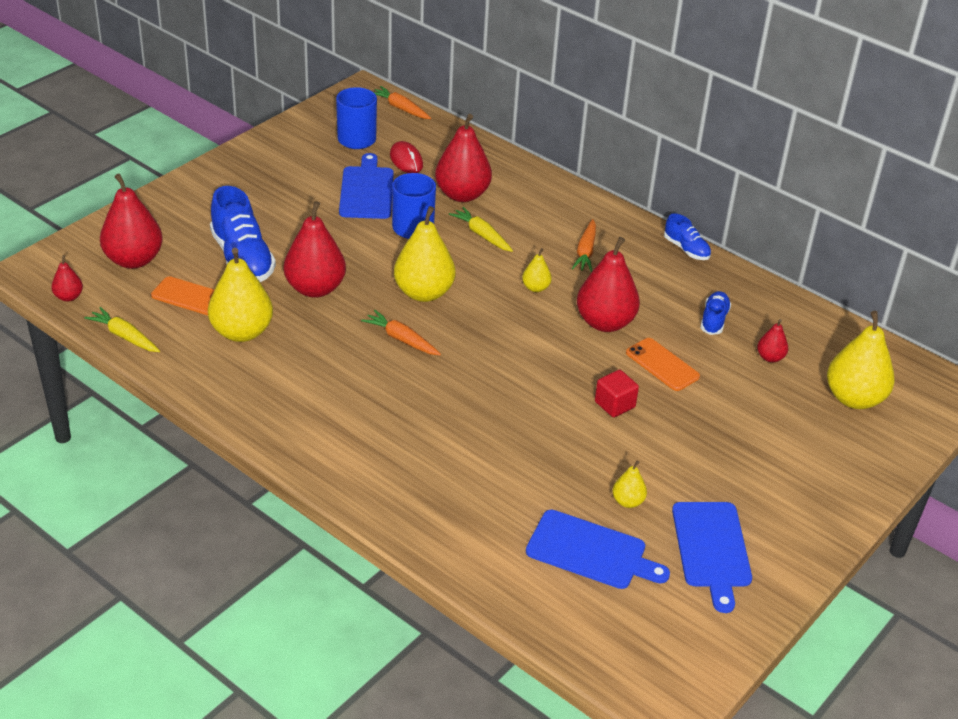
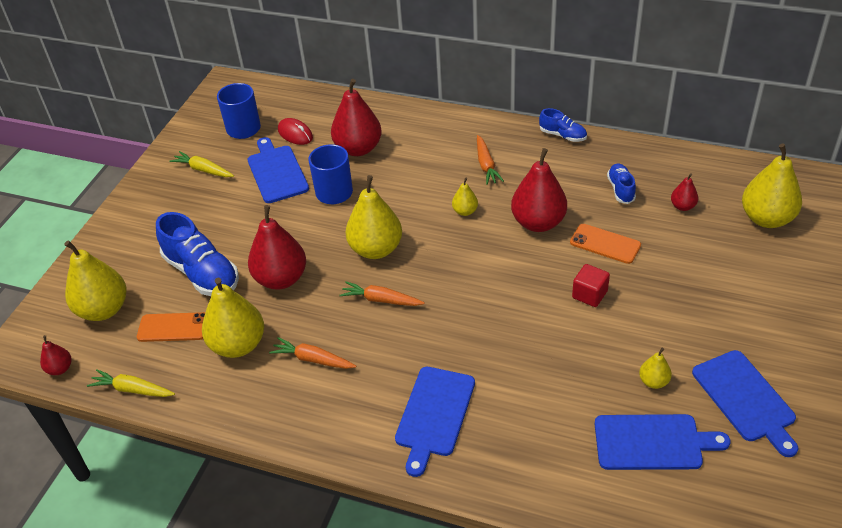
camera: 15 degrees left, 5 degrees up
red pear [100,174,163,269] -> yellow pear [64,240,127,321]
orange carrot [374,86,431,119] -> orange carrot moved to [269,337,356,369]
yellow carrot [449,207,513,252] -> yellow carrot moved to [169,151,234,177]
none -> blue cutting board [395,367,475,477]

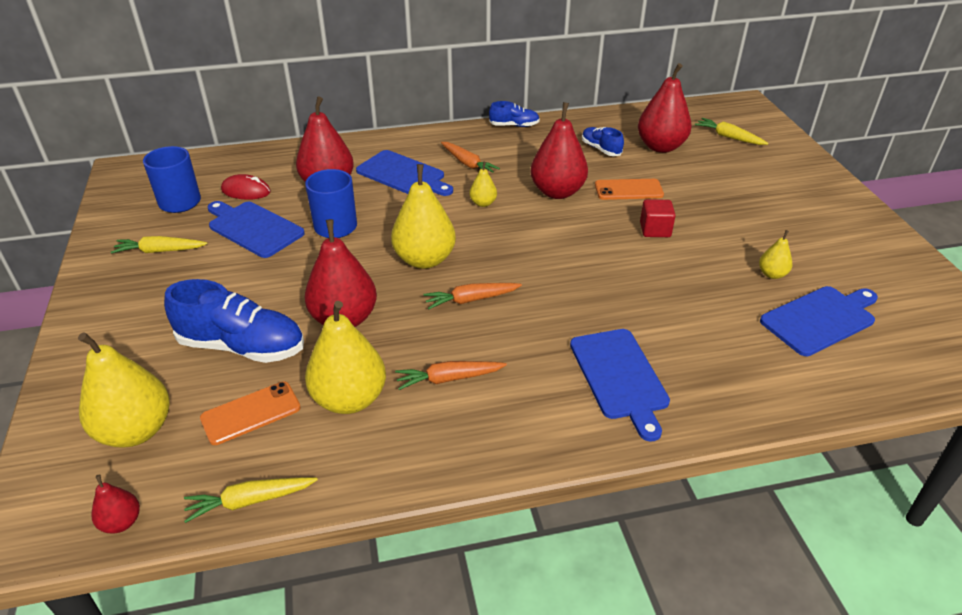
camera: 35 degrees left, 5 degrees down
red pear [671,174,698,211] -> red pear [638,63,692,153], size x2.07
blue cutting board [692,350,798,457] -> blue cutting board moved to [356,150,453,196]
yellow pear [742,144,802,228] -> yellow carrot [695,118,769,145]

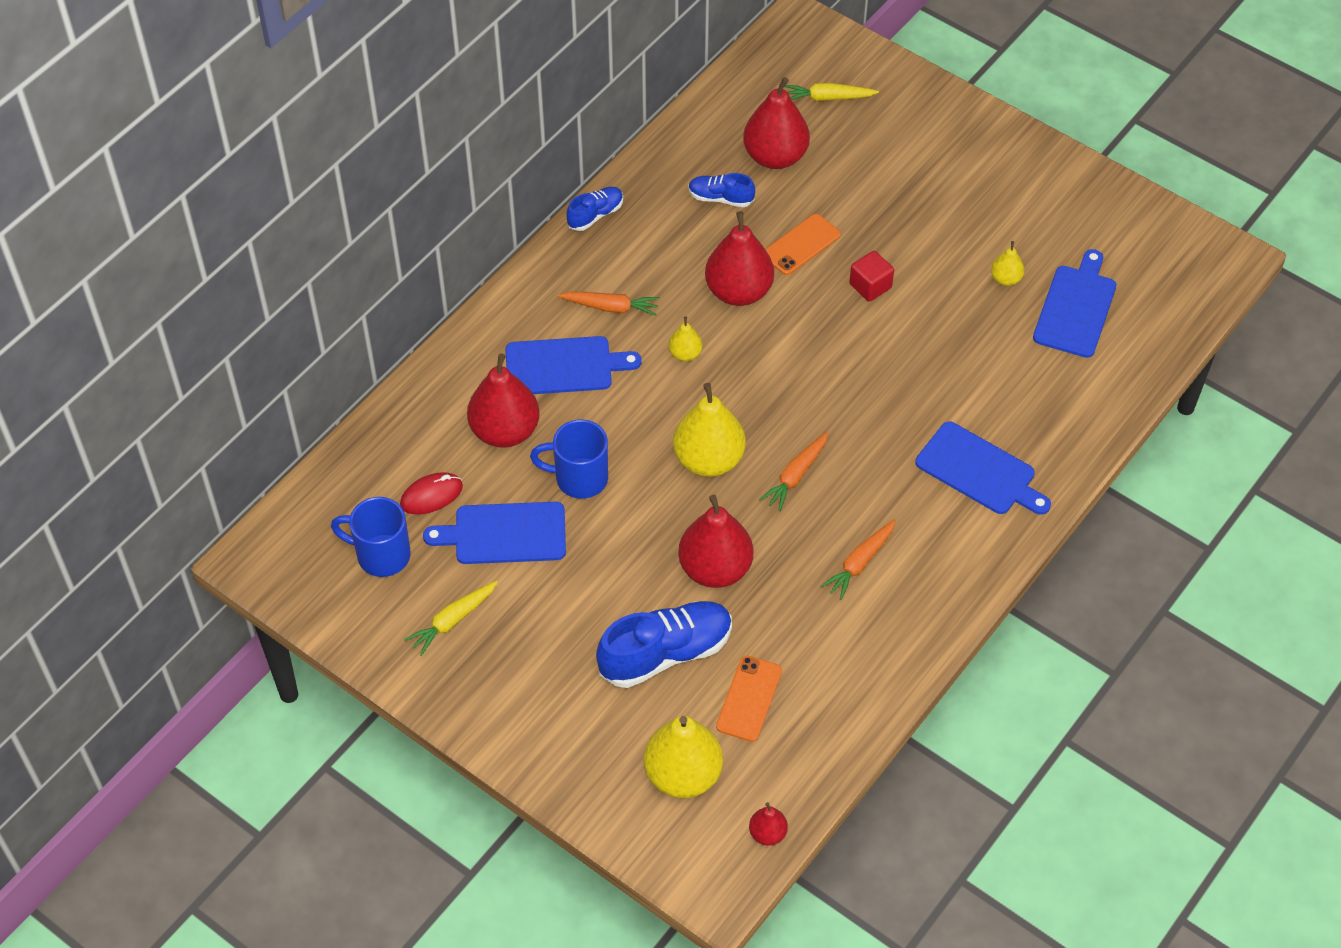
camera: 40 degrees left, 15 degrees up
yellow carrot [184,477,318,523] -> none
yellow pear [305,301,386,414] -> none

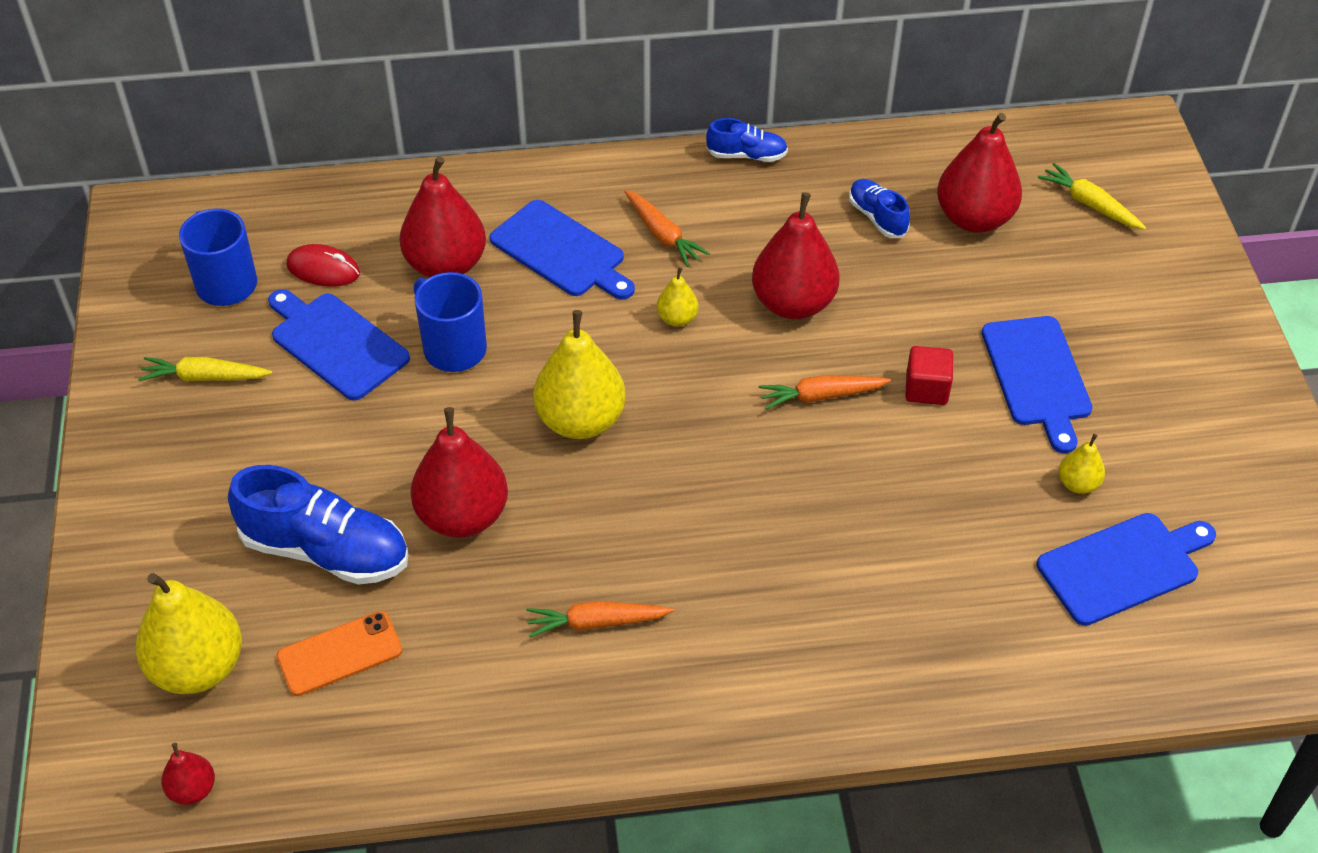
camera: 45 degrees right, 5 degrees down
orange carrot [759,432,828,511] -> orange carrot moved to [759,375,891,410]
orange phone [765,214,841,275] -> none
blue cutting board [915,422,1051,515] -> blue cutting board moved to [982,316,1093,453]

